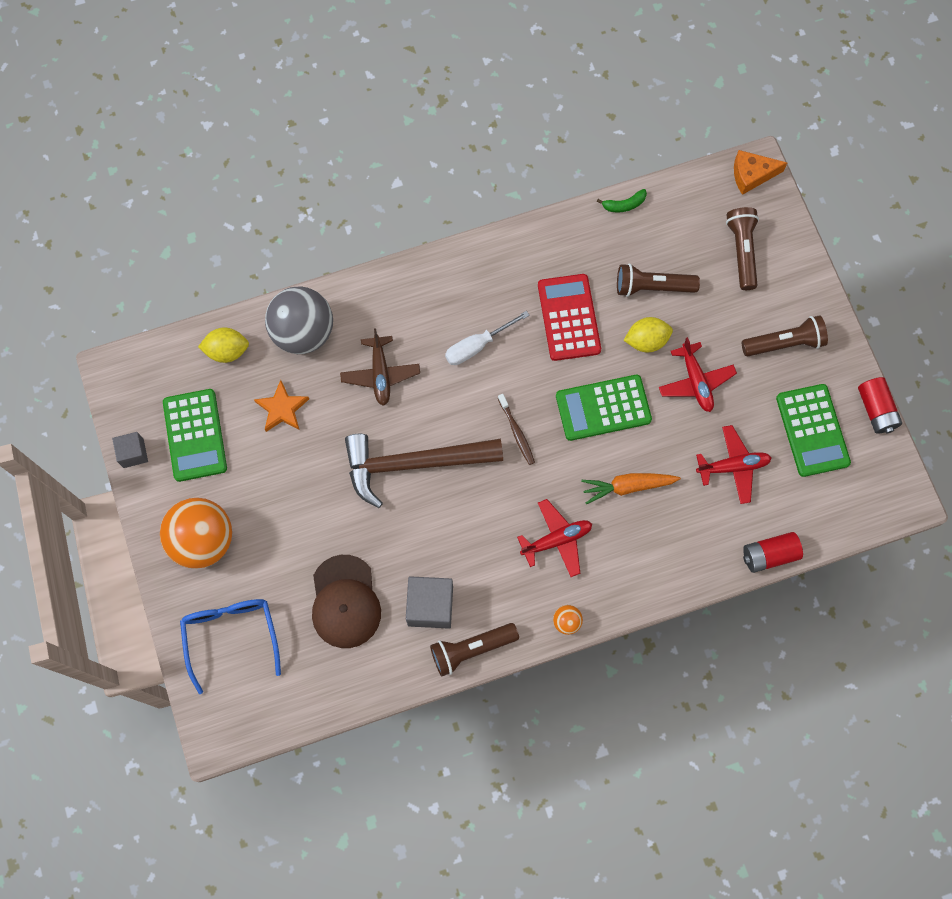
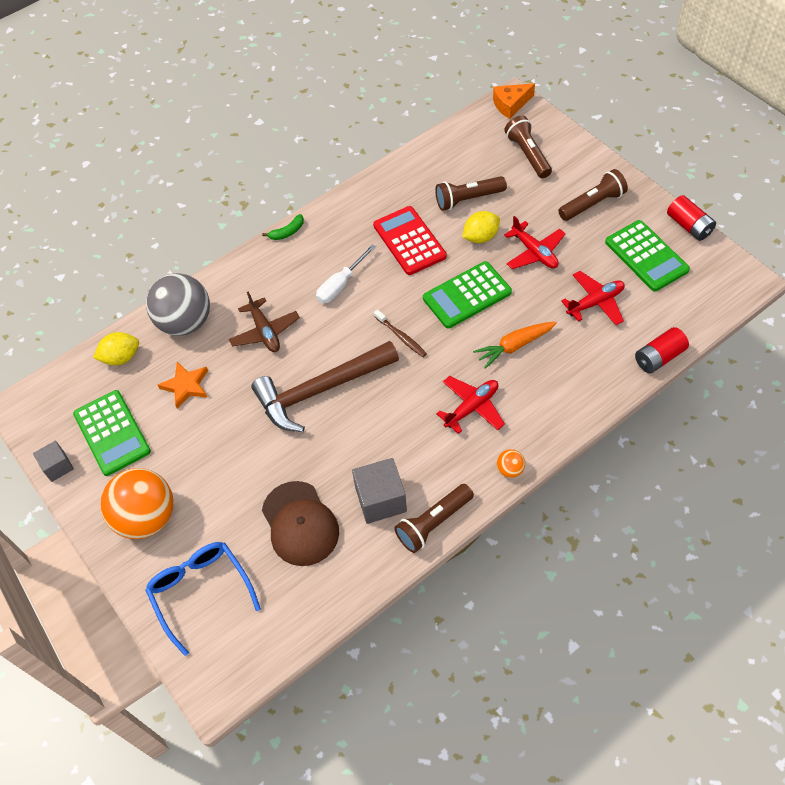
camera: 15 degrees left, 15 degrees down
green banana [597,189,647,212] -> green banana moved to [262,214,304,240]

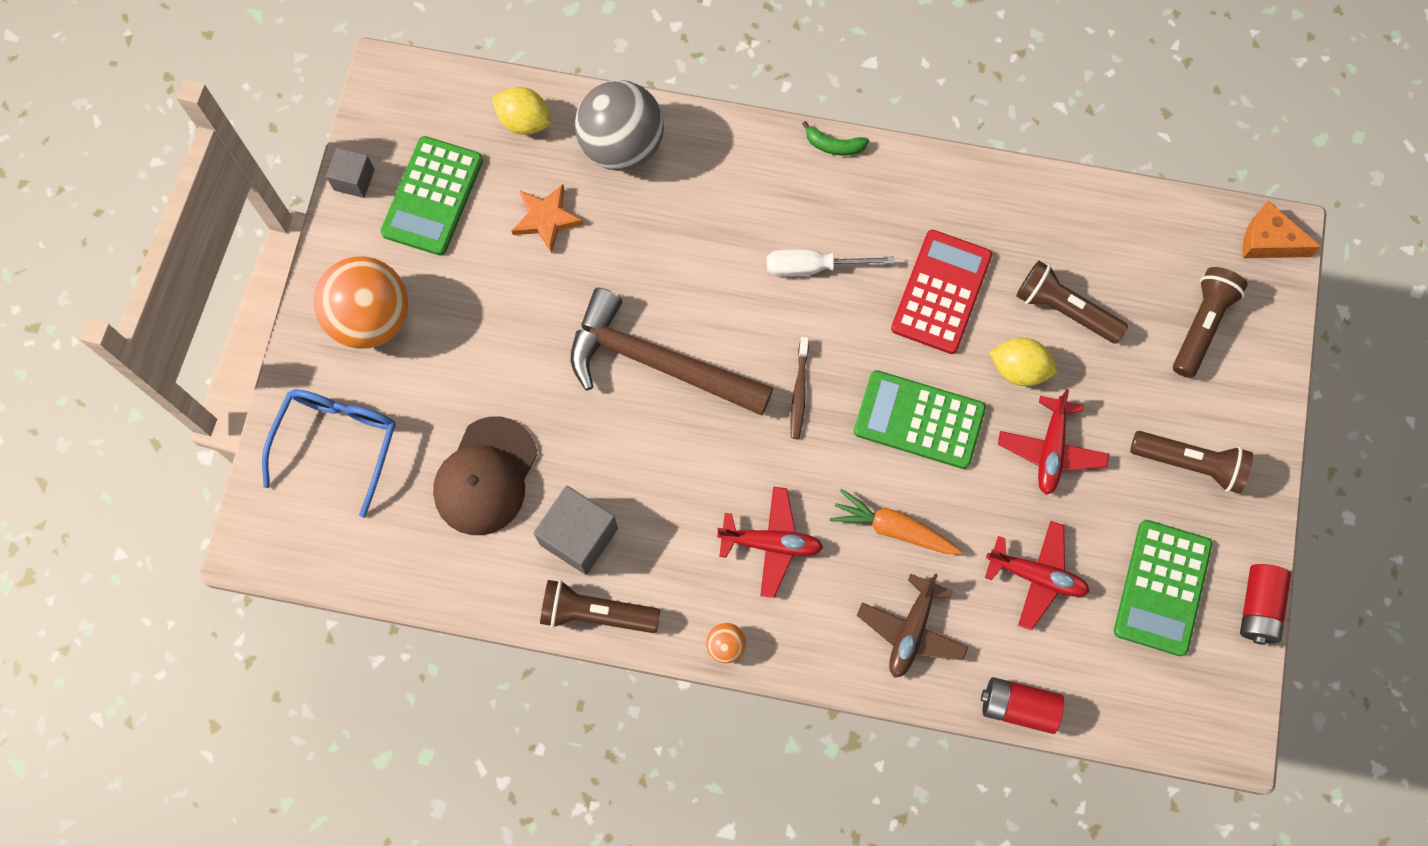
camera: 45 degrees right, 15 degrees up
brown plane [229,292,300,352] -> brown plane moved to [857,573,968,678]

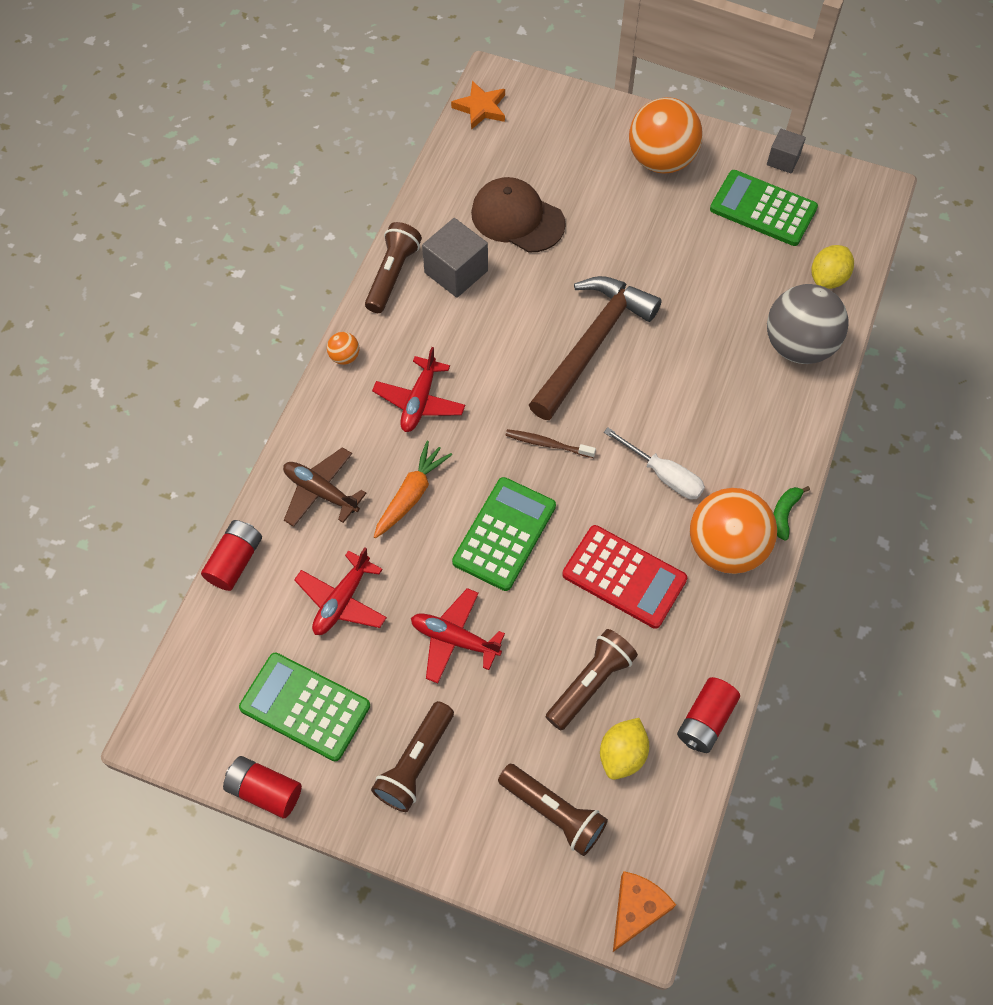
camera: 100 degrees right, 10 degrees down
blue glasses [262,389,396,518] -> none
orange star [512,184,583,253] -> orange star moved to [451,81,505,130]
white screwdriver [767,249,894,277] -> white screwdriver turned 120 degrees clockwise [604,428,705,499]
yellow lemon [989,338,1057,386] -> yellow lemon moved to [600,718,649,780]
none -> red battery [677,677,740,753]
none -> orange ball [690,488,777,574]

